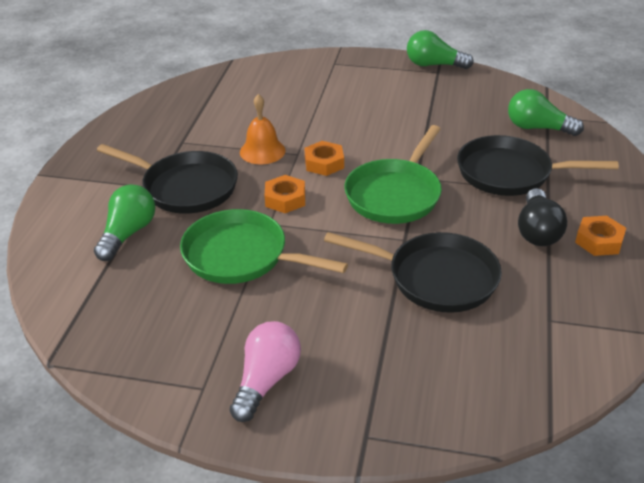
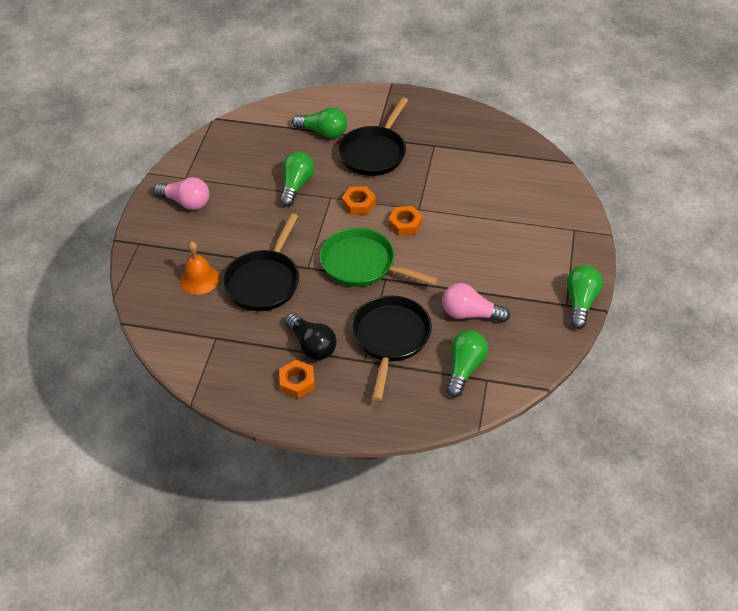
camera: 90 degrees right, 10 degrees up
green pan [180,209,348,284] -> green light bulb [280,152,314,207]
orange bell [240,94,286,164] -> orange bell moved to [180,241,219,295]
black light bulb [518,188,567,246] -> black light bulb turned 135 degrees counterclockwise [285,313,337,360]
none -> pink light bulb [442,283,510,323]

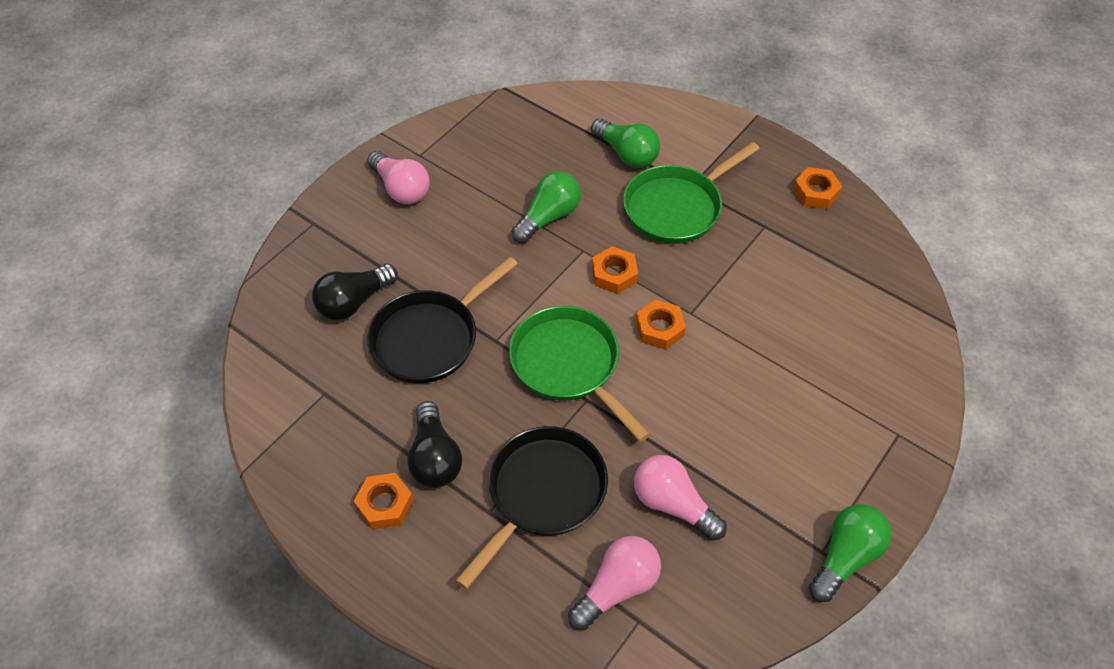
camera: 25 degrees right, 5 degrees up
orange bell [180,241,219,295] -> black light bulb [312,264,398,320]
black pan [338,97,408,176] -> green pan [623,142,760,244]
green light bulb [446,330,488,397] -> pink light bulb [568,536,661,630]
none -> orange nut [793,167,842,209]

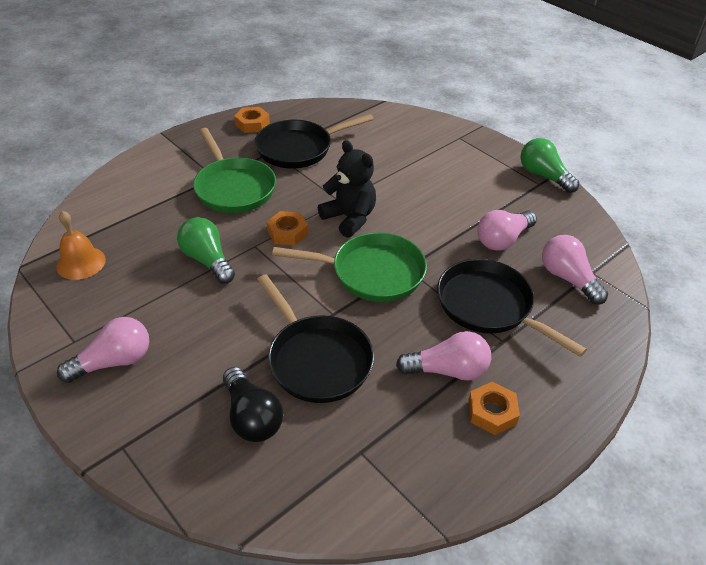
camera: 80 degrees left, 10 degrees down
black light bulb [407,401,462,488] -> pink light bulb [396,331,491,380]
green pan [509,306,650,442] -> green pan turned 150 degrees counterclockwise [272,232,427,302]
green light bulb [591,119,660,168] -> none
orange nut [636,300,686,350] -> black teddy bear [318,140,376,238]
none -> orange bell [56,211,106,280]
none -> black pan [255,114,374,169]

